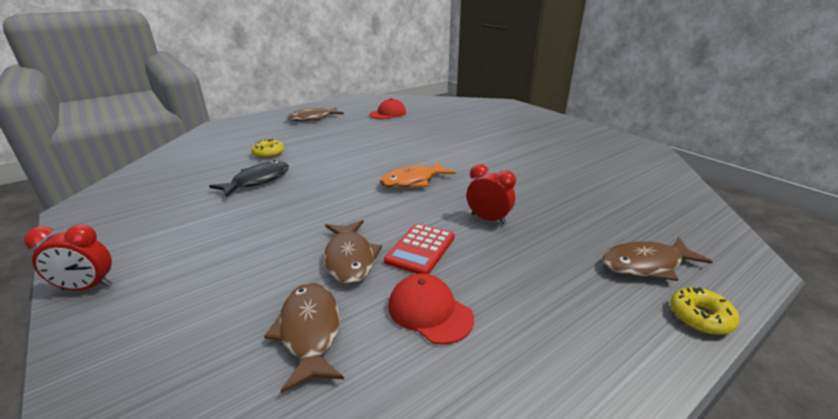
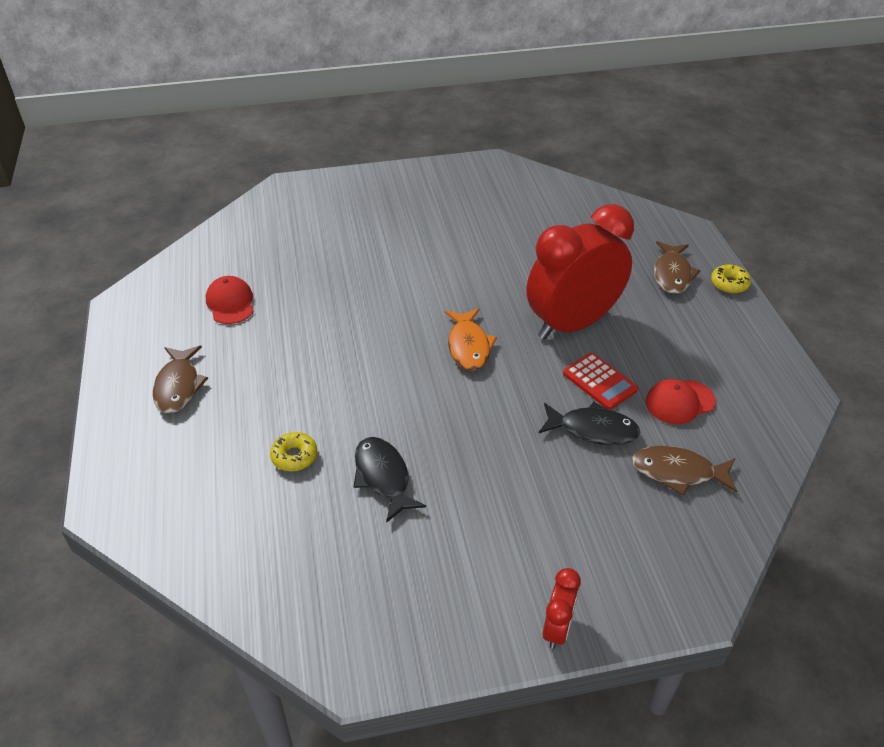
camera: 65 degrees left, 15 degrees up
brown fish [324,220,382,284] -> black fish [539,402,641,445]
red clock [467,164,516,225] -> red clock [526,204,634,340], size x2.34

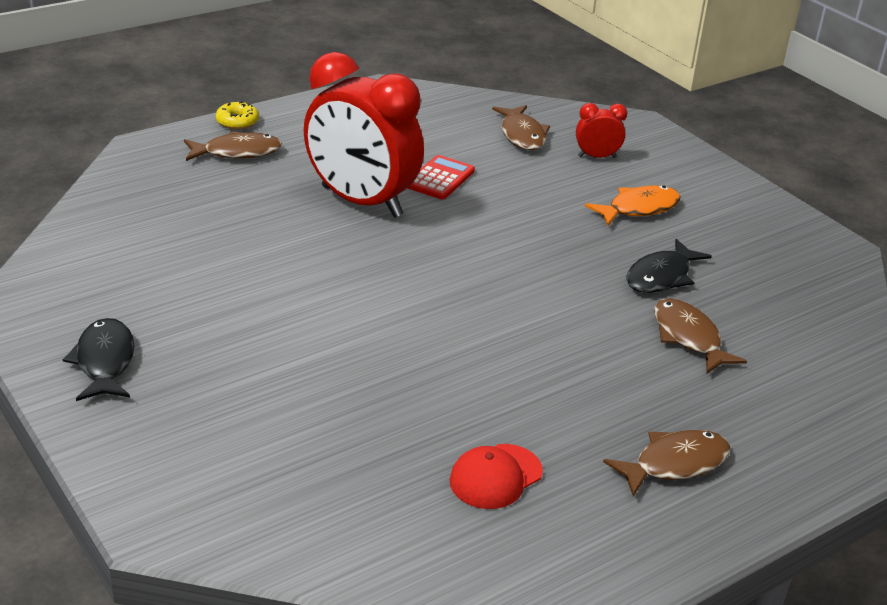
camera: 115 degrees left, 10 degrees down
yellow donut [270,432,317,471] -> brown fish [654,298,747,374]
orange fish [445,308,497,371] -> orange fish moved to [585,185,681,226]
black fish [539,402,641,445] -> black fish moved to [63,318,135,401]
red clock [542,568,581,649] -> red clock moved to [576,103,627,158]
red cap [646,379,716,424] -> none

